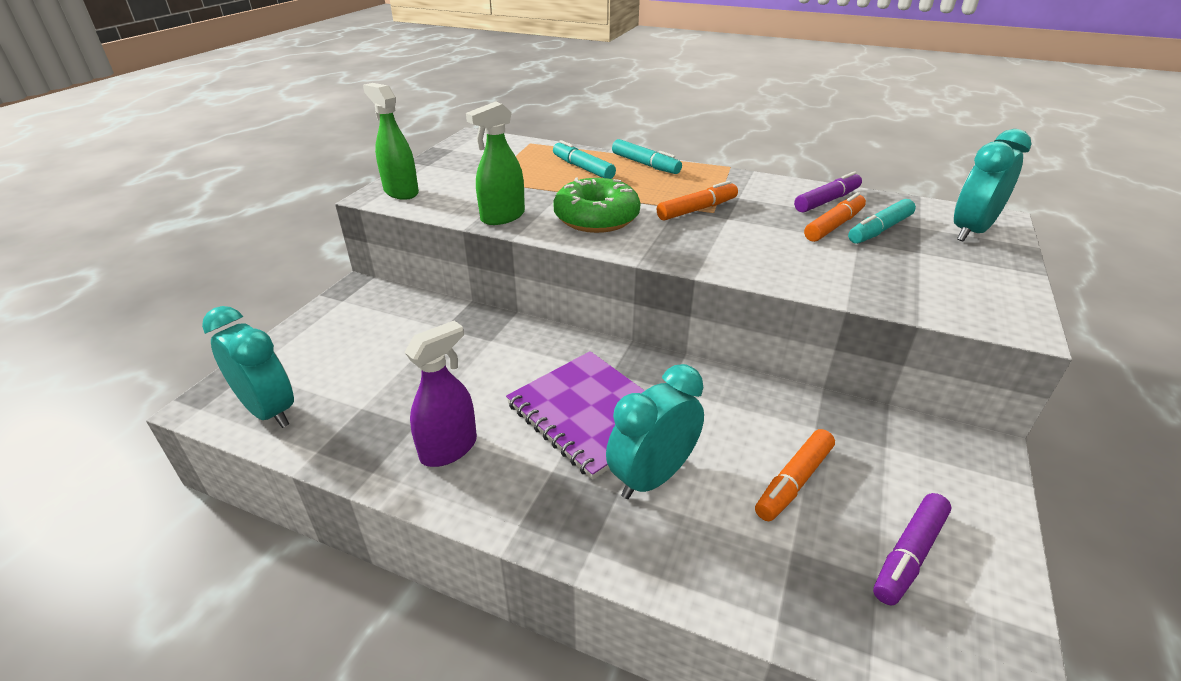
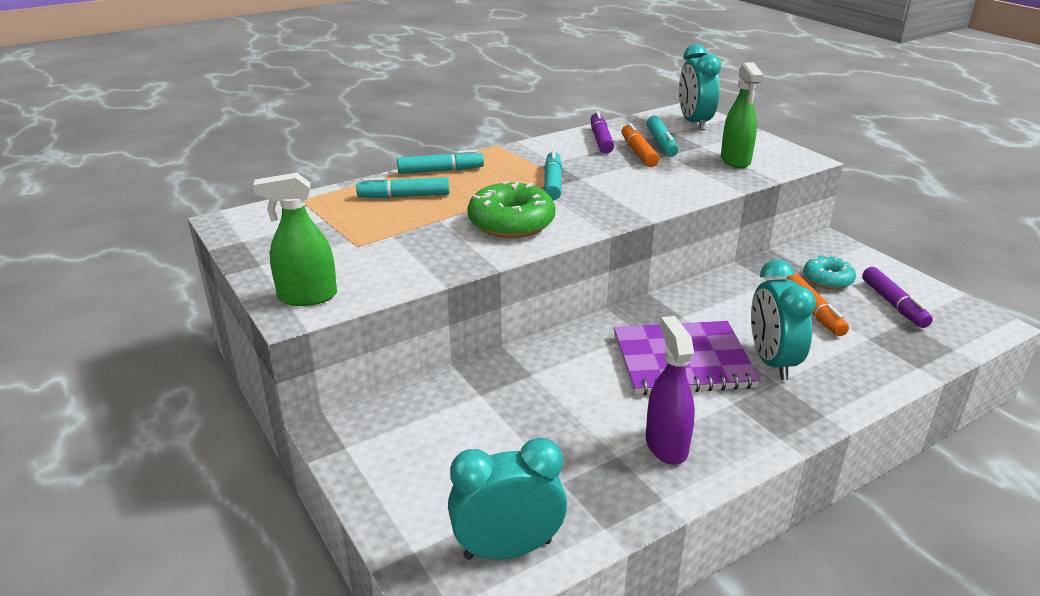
camera: 55 degrees left, 5 degrees down
green spray bottle [466,101,525,225] -> green spray bottle moved to [721,62,764,168]
orange marker [657,181,738,221] -> turquoise marker [544,150,562,200]
none -> turquoise donut [803,254,856,289]

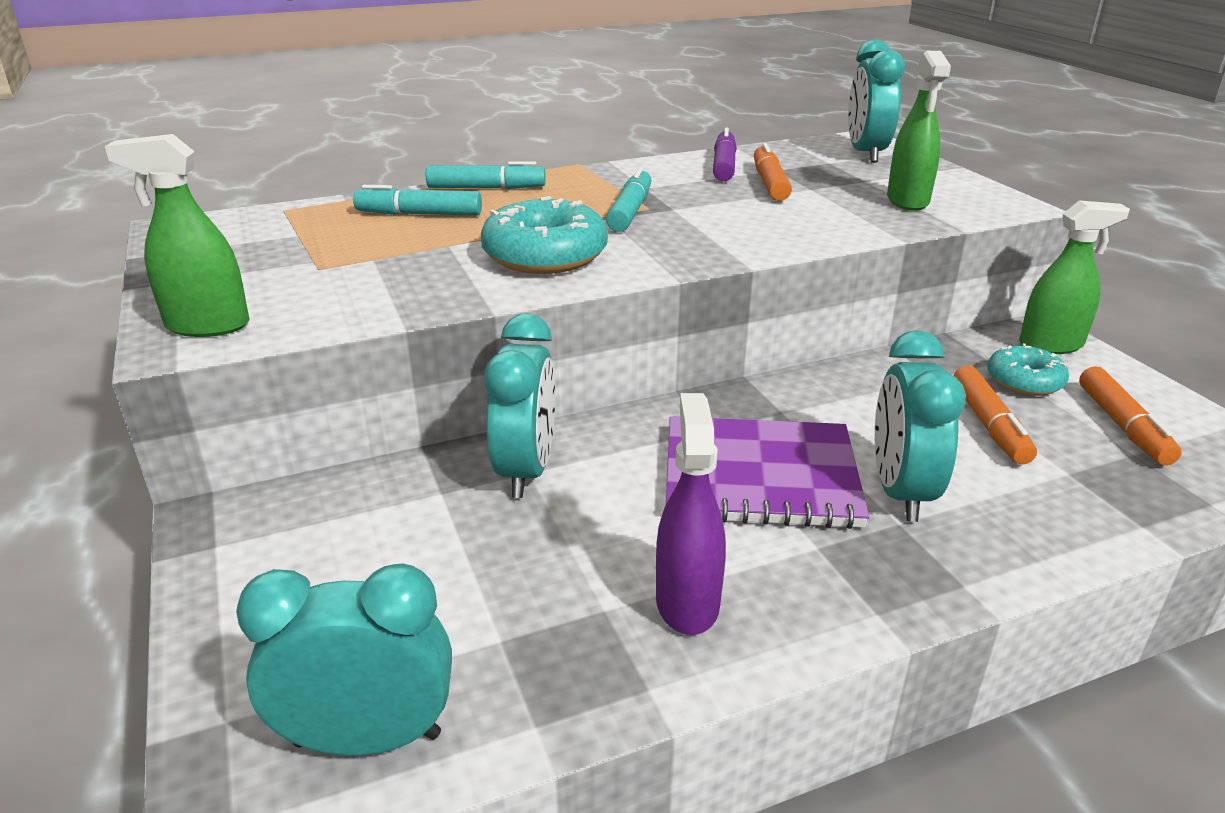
camera: 10 degrees right, 0 degrees up
green donut [467,181,555,238] -> turquoise donut [481,196,608,274]
turquoise marker [647,116,678,157] -> none
purple marker [862,267,933,328] -> orange marker [1079,366,1182,465]
none -> turquoise clock [484,313,555,498]
none -> green spray bottle [1019,200,1130,354]

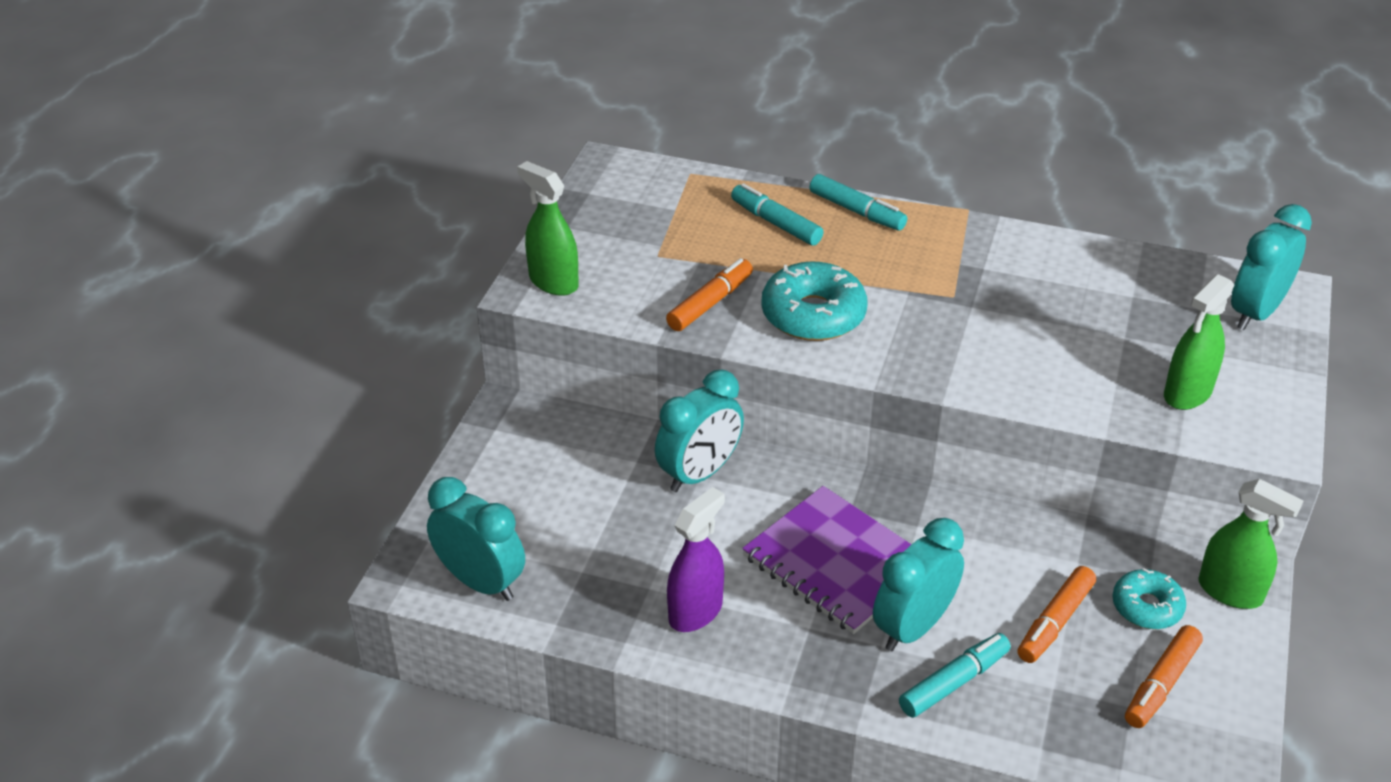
camera: 40 degrees right, 10 degrees up
turquoise marker [606,167,651,232] -> turquoise marker moved to [899,633,1011,718]
purple marker [713,128,737,181] -> none
orange marker [754,143,792,201] -> orange marker moved to [666,258,753,331]

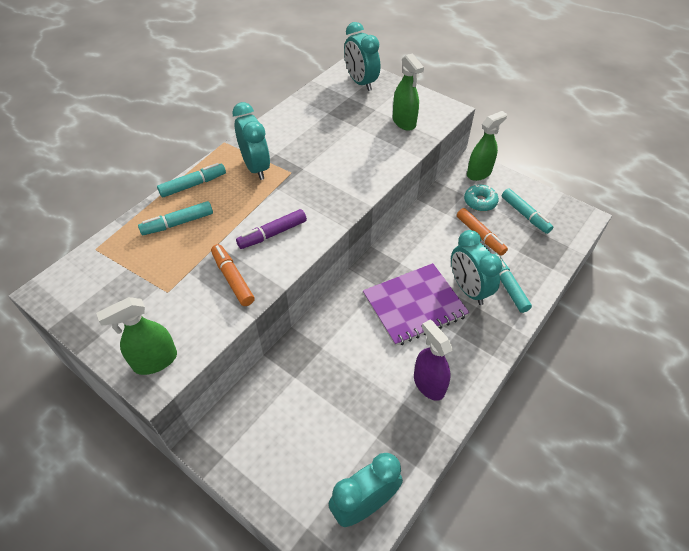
camera: 70 degrees left, 10 degrees up
turquoise clock [655,370,744,492] -> turquoise clock moved to [232,102,270,180]
turquoise donut [761,261,867,341] -> purple marker [236,209,307,249]
orange marker [1125,625,1203,728] -> turquoise marker [502,189,553,234]

